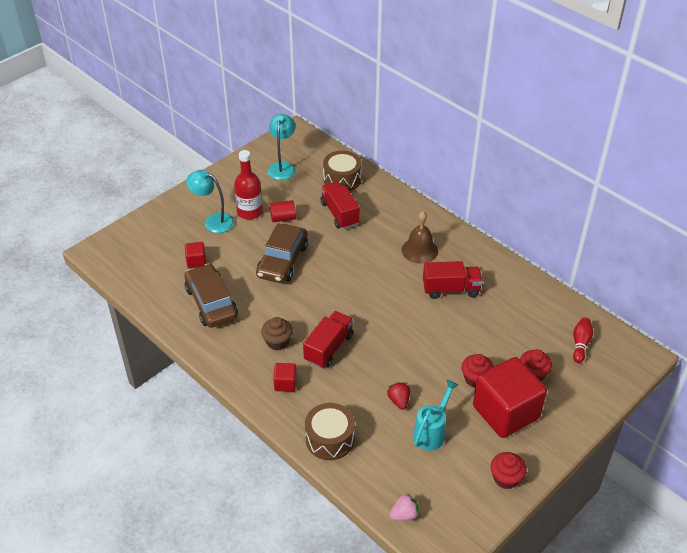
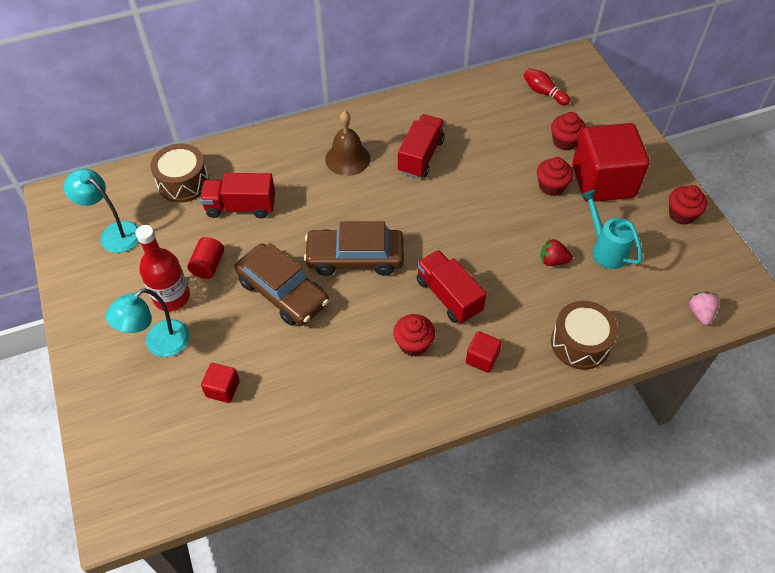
camera: 65 degrees left, 10 degrees up
brown car [185,264,238,328] -> brown car moved to [304,221,404,276]
brown cupcake [261,317,293,350] -> red cupcake [393,314,435,356]

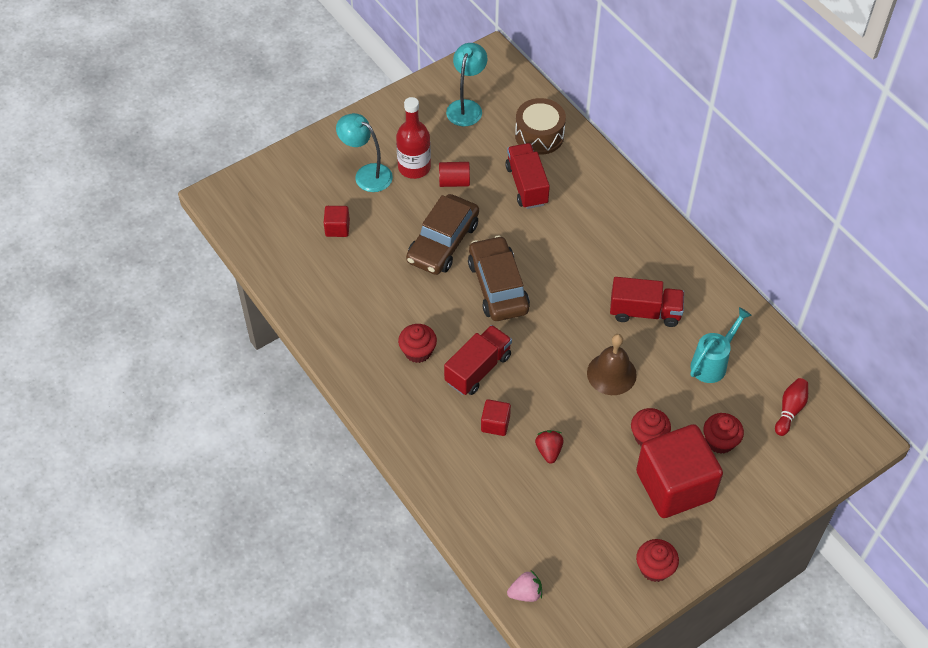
camera: 75 degrees right, 0 degrees up
brown bell [325,111,370,176] -> brown bell moved to [587,334,637,395]
red cube [466,331,502,373] -> red cube moved to [481,399,511,436]
brown drum [551,301,618,370] -> none
turquoise watering can [581,190,643,269] -> turquoise watering can moved to [690,307,752,383]

